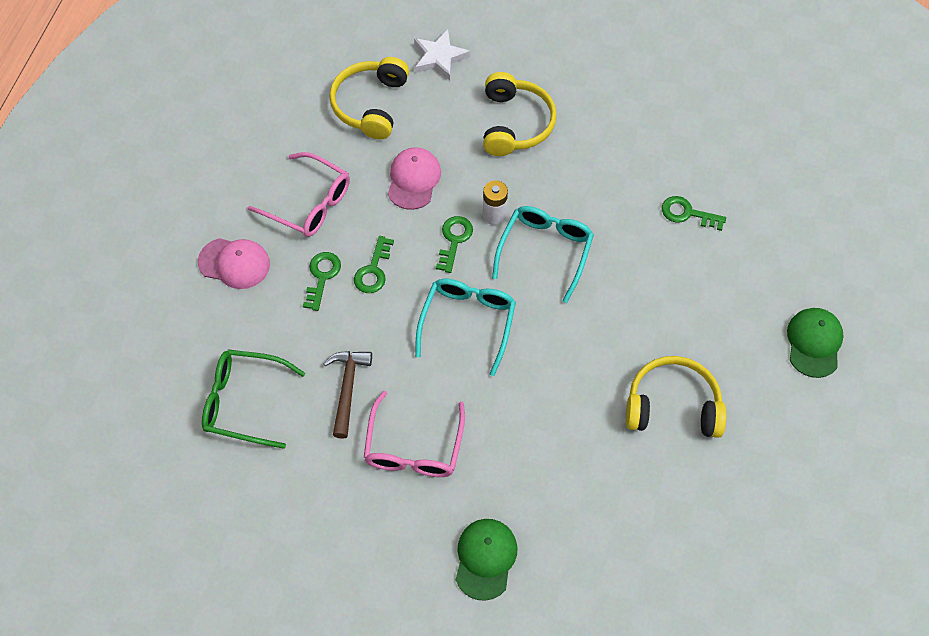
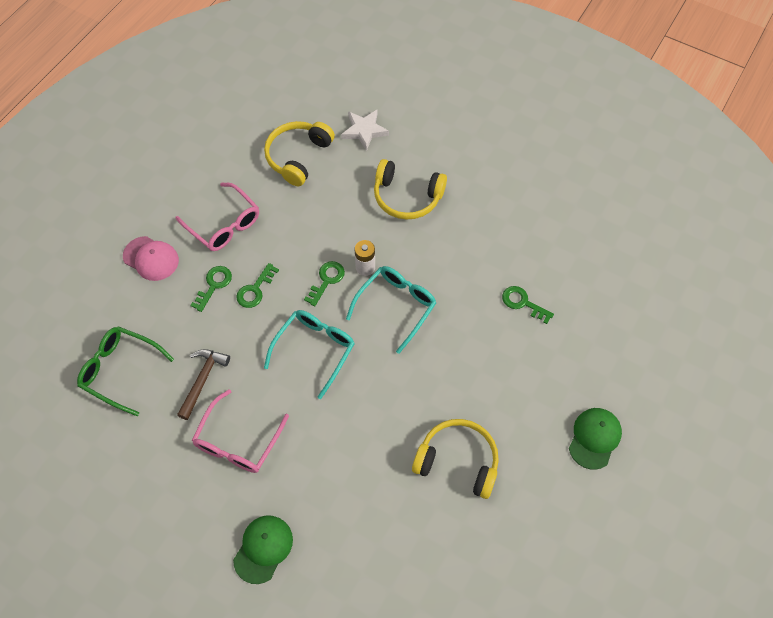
camera: 15 degrees right, 0 degrees up
pink cap [388,147,441,210] -> none
yellow headphones [483,72,557,156] -> yellow headphones turned 90 degrees clockwise [374,159,447,220]

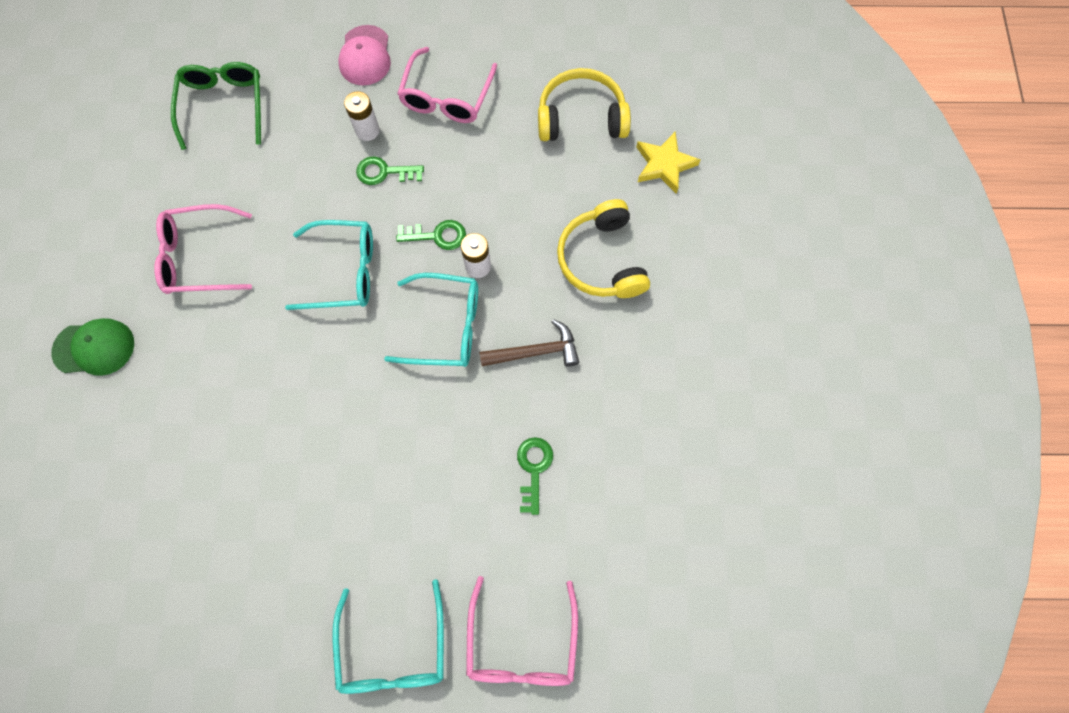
camera: 60 degrees right, 10 degrees up
brown hammer [177,349,230,420] -> brown hammer moved to [479,319,579,367]
green key [190,266,232,312] -> white battery [344,91,380,141]
white star [341,110,389,151] -> yellow star [636,131,700,194]
yellow headphones [412,419,499,499] -> none
green cap [569,408,622,470] -> turquoise glasses [332,579,444,694]
none -> pink glasses [466,576,578,686]

